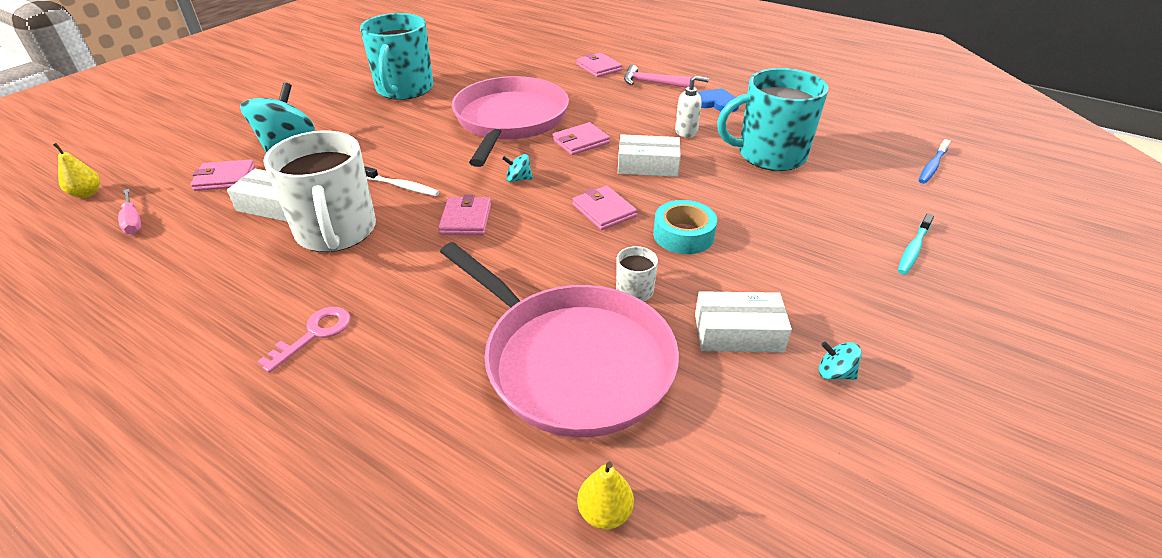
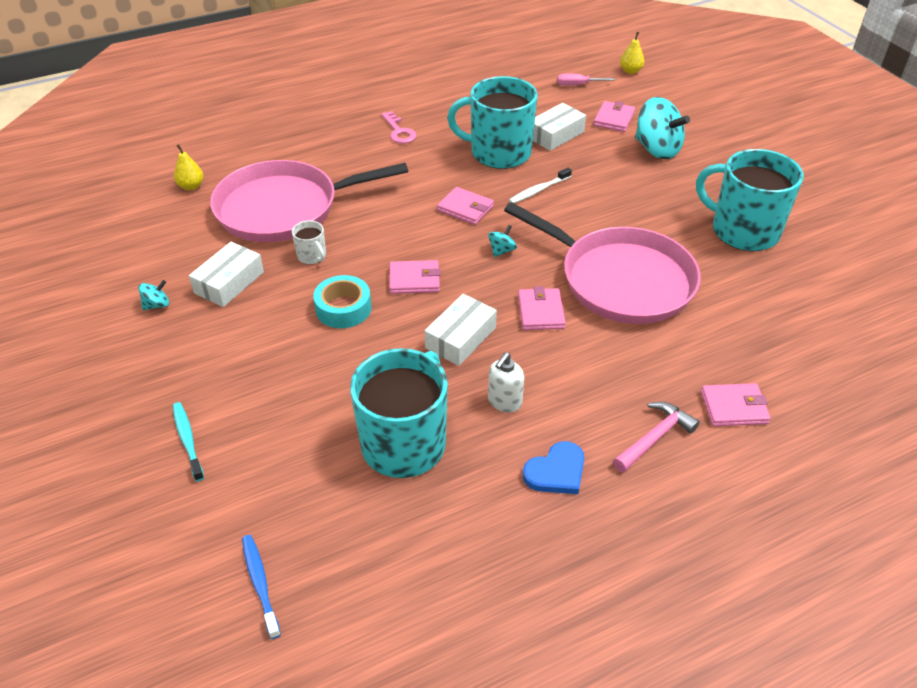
camera: 120 degrees right, 5 degrees up
white mug [263,131,376,252] -> turquoise mug [447,76,537,169]

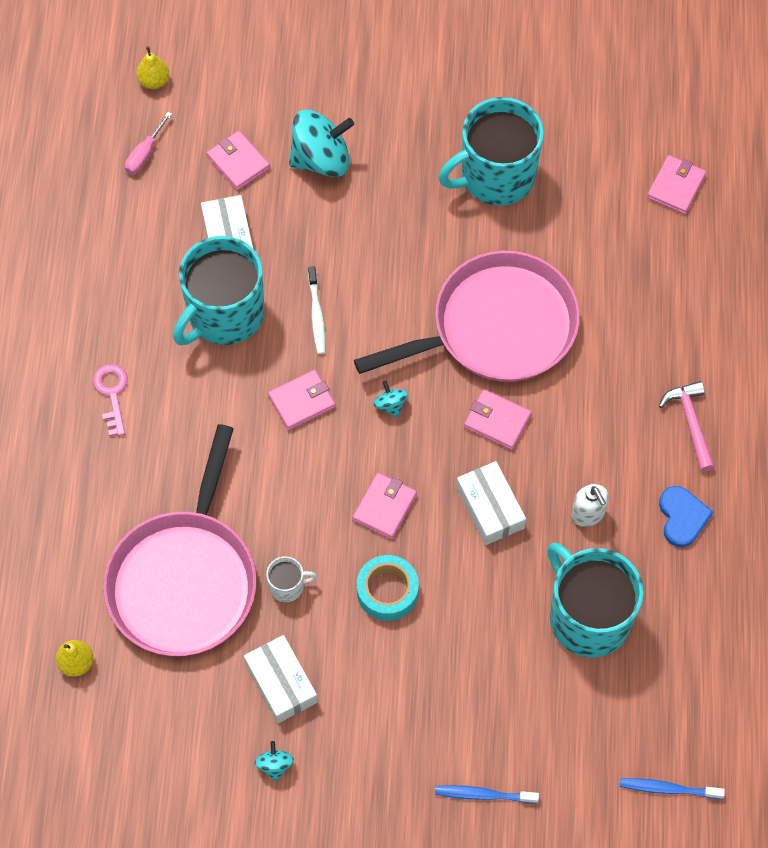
camera: 60 degrees left, 20 degrees up
turquoise toothbrush [172,402,204,482] -> blue toothbrush [435,785,539,803]
pink key [381,111,417,144] -> pink key turned 105 degrees counterclockwise [93,364,128,436]
pink wallet [701,383,771,426] -> pink wallet moved to [647,155,706,214]

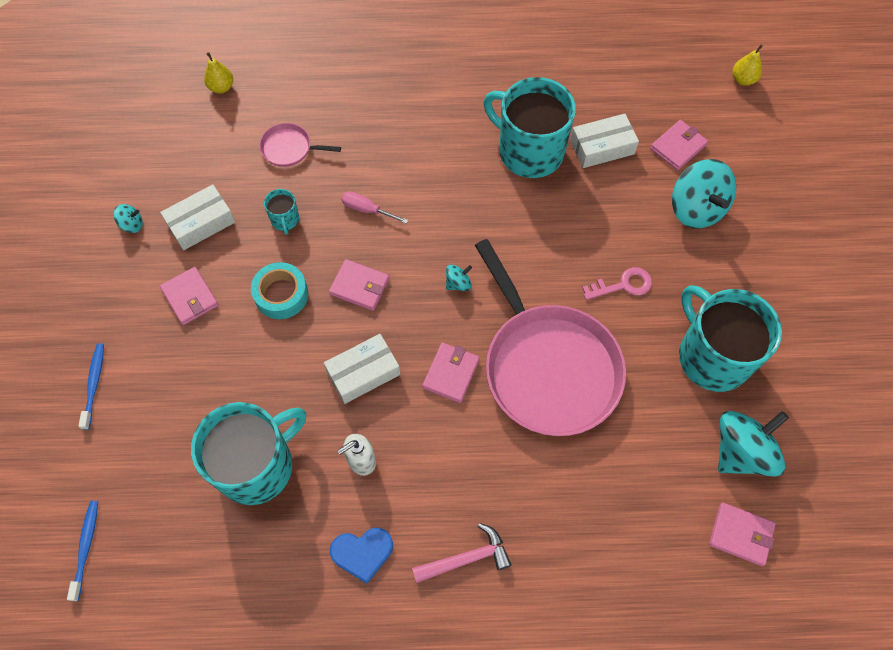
camera: 85 degrees right, 0 degrees up
pink key [93,364,128,436] -> pink key moved to [582,267,652,300]
pink pan [103,424,256,656] -> pink pan [259,123,341,167], size x0.42
pink screwdriver [125,112,172,174] -> pink screwdriver moved to [341,191,408,224]
white mug [266,556,317,602] -> turquoise mug [264,189,299,235]
pink wallet [268,370,336,430] -> pink wallet moved to [160,267,219,325]
white toothbrush [308,266,326,355] -> none
none -> turquoise spinning top [718,411,789,477]

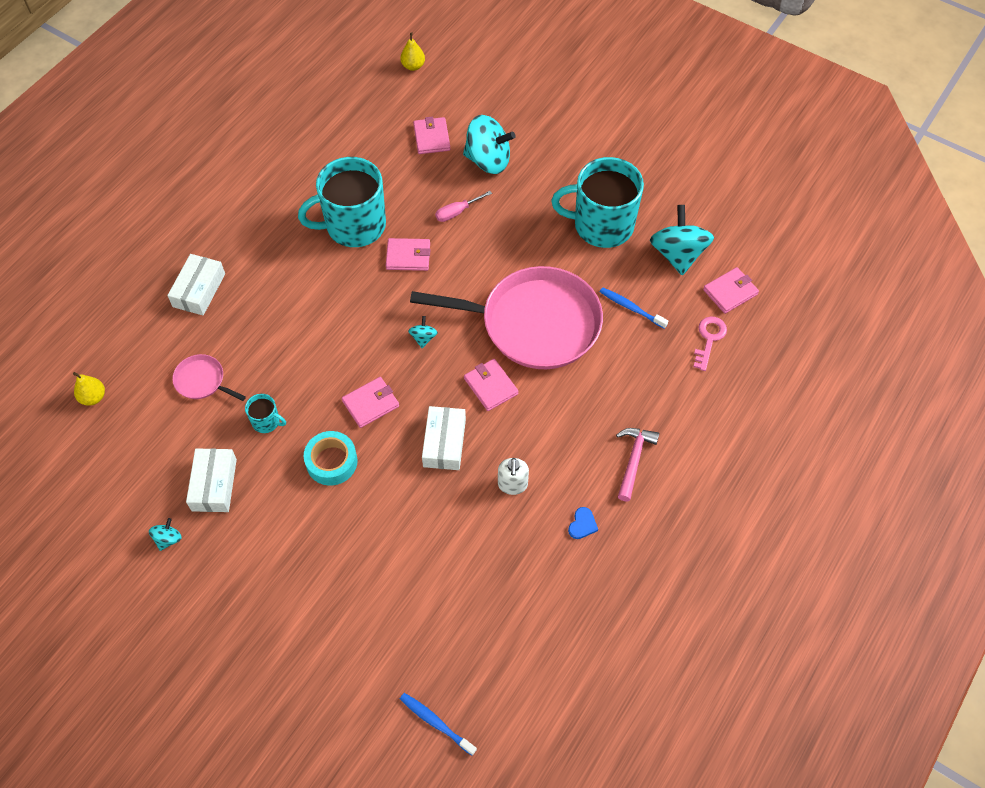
camera: 55 degrees left, 5 degrees down
blue toothbrush [79,343,104,430] -> blue toothbrush moved to [600,287,668,329]
pink wallet [160,267,219,325] -> pink wallet moved to [386,238,431,271]
turquoise mug [191,402,306,505] -> none
pink pan [259,123,341,167] -> pink pan turned 75 degrees clockwise [172,354,246,401]
blue heart [330,528,393,584] -> blue heart [568,507,598,539], size x0.63
pink screwdriver [341,191,408,224] -> pink screwdriver moved to [435,191,492,222]
white box [570,114,639,168] -> white box moved to [167,254,225,315]
pink key [582,267,652,300] -> pink key moved to [693,317,727,371]

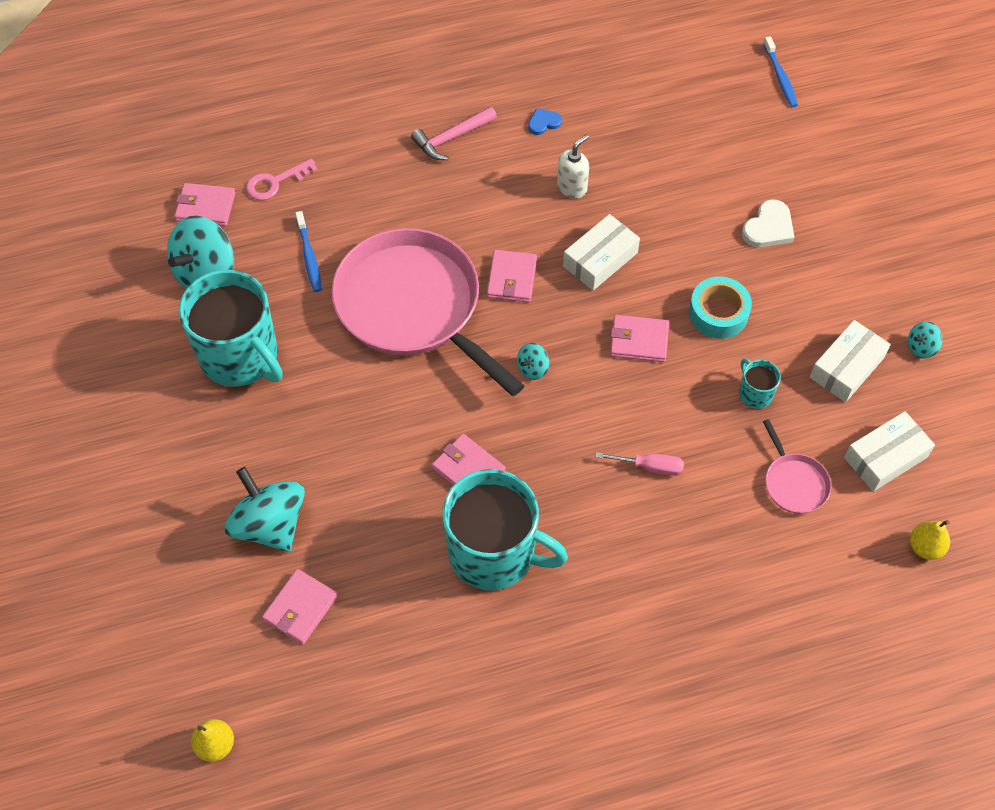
camera: 140 degrees left, 0 degrees up
white box [167,254,225,315] -> white box moved to [844,411,935,492]
pink screwdriver [435,191,492,222] -> pink screwdriver moved to [596,452,684,476]
none -> white heart [742,199,795,247]

